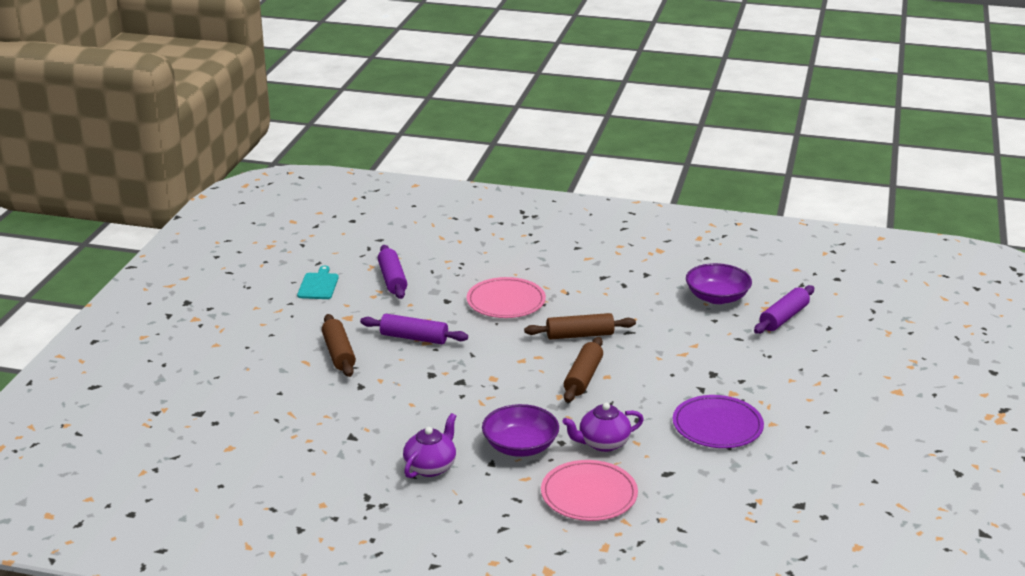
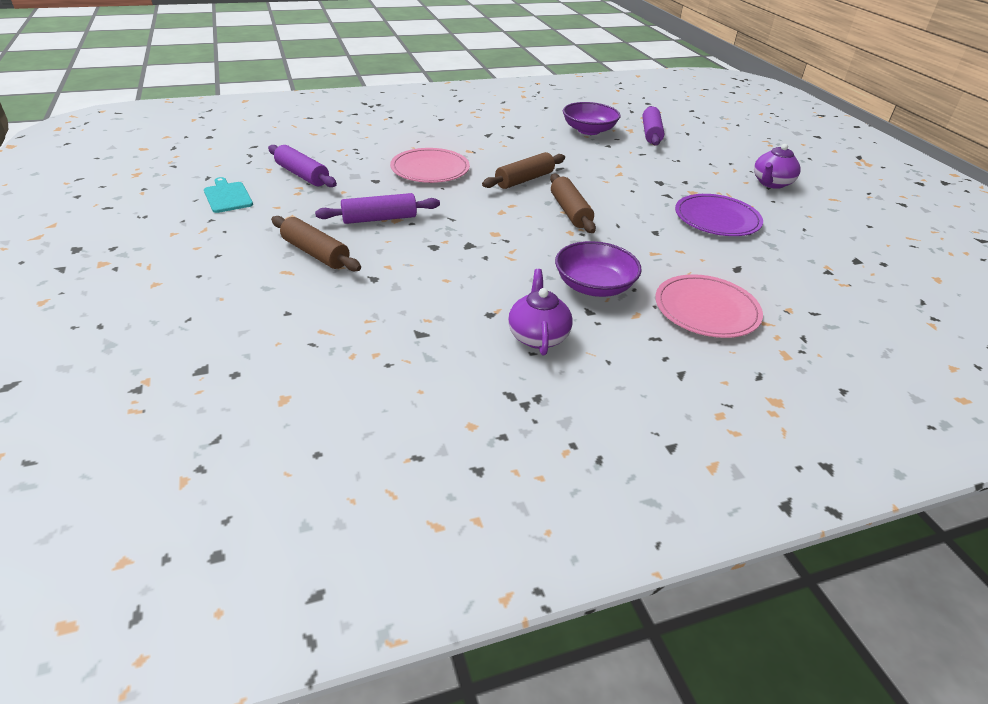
camera: 35 degrees left, 10 degrees up
purple teapot [562,403,644,452] -> purple teapot moved to [754,144,800,189]

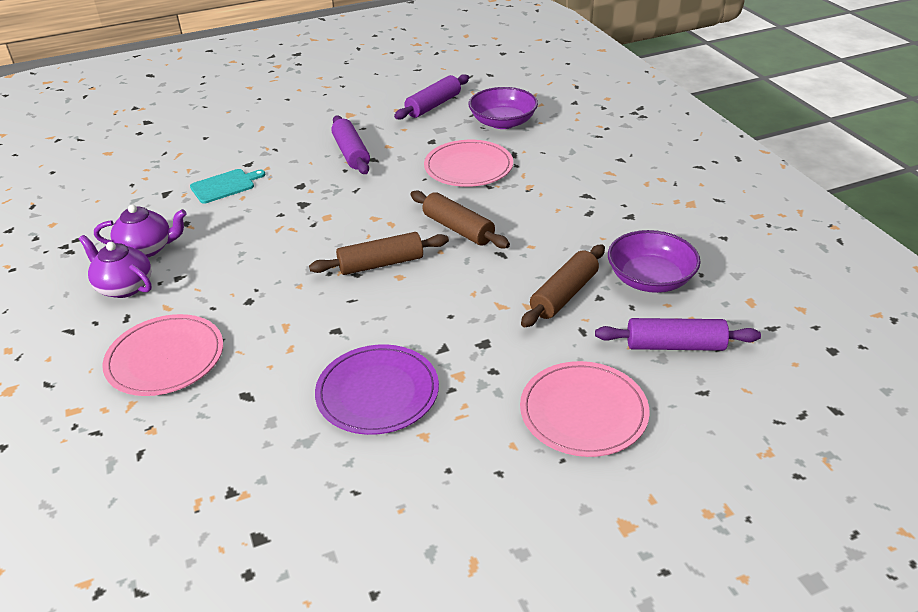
camera: 90 degrees right, 0 degrees up
turquoise cutting board [204,177,253,213] -> turquoise cutting board moved to [190,169,266,204]
brown rolling pin [271,216,361,271] -> brown rolling pin moved to [521,244,605,328]
purple bowl [555,241,642,297] -> purple bowl moved to [469,87,538,129]
purple teapot [754,144,800,189] -> purple teapot moved to [79,235,152,298]
none -> pink plate [520,361,650,457]

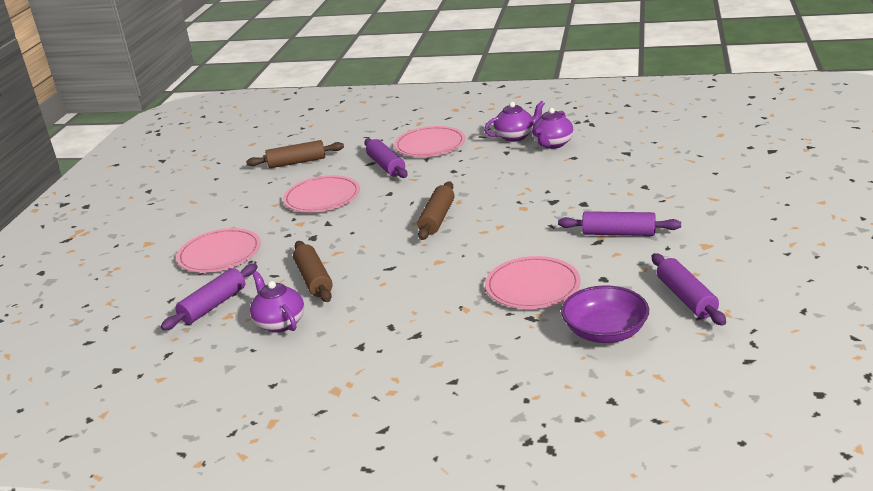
camera: 125 degrees right, 10 degrees down
turquoise cutting board [190,169,266,204] -> none
purple plate [315,344,439,435] -> pink plate [283,175,360,212]
brown rolling pin [411,191,510,249] -> brown rolling pin moved to [246,140,344,168]
purple bowl [608,230,701,293] -> purple teapot [250,271,304,332]
none -> purple rolling pin [364,139,408,178]

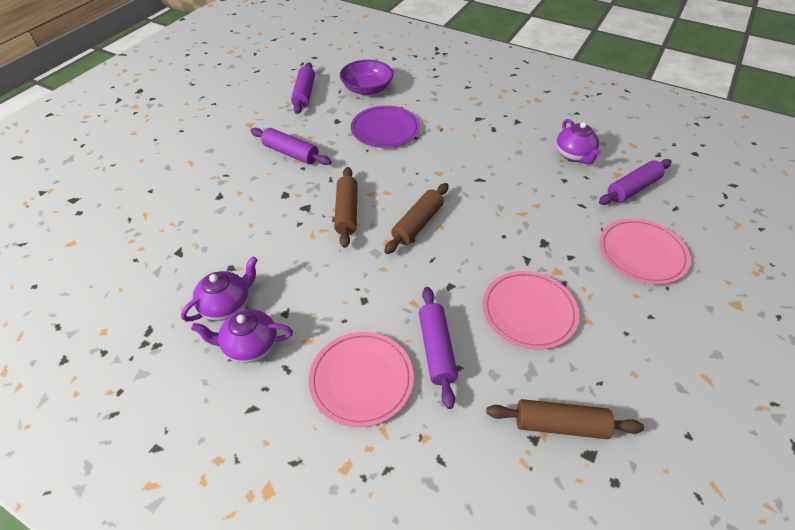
camera: 165 degrees left, 20 degrees up
brown rolling pin [293,241,333,302] -> brown rolling pin moved to [334,167,358,248]
pink plate [485,256,581,309] -> purple plate [351,106,420,148]

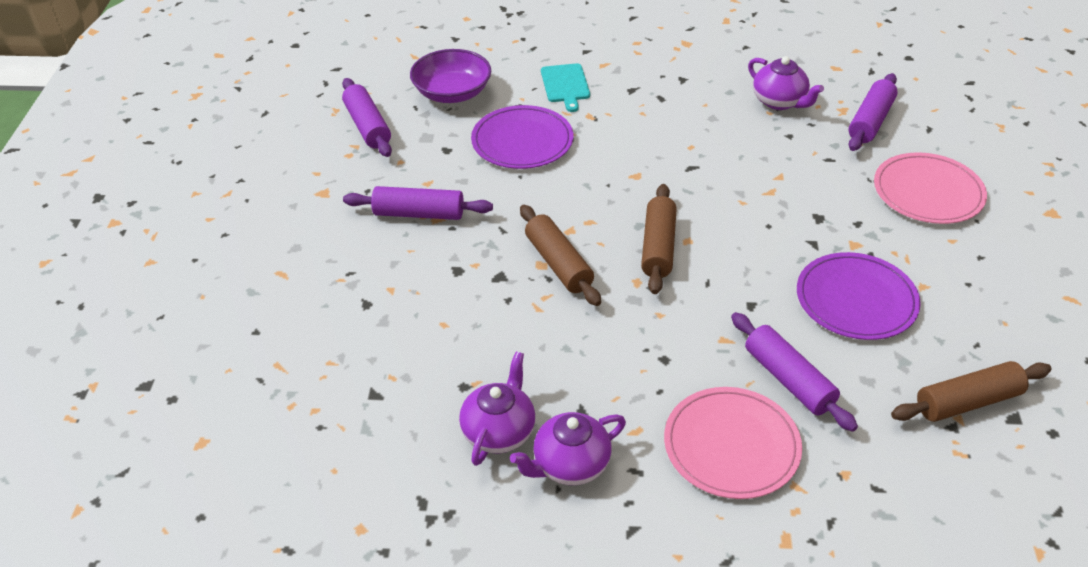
camera: 25 degrees left, 5 degrees down
pink plate [483,271,579,350] -> purple plate [797,252,921,340]
none -> turquoise cutting board [541,63,590,112]

